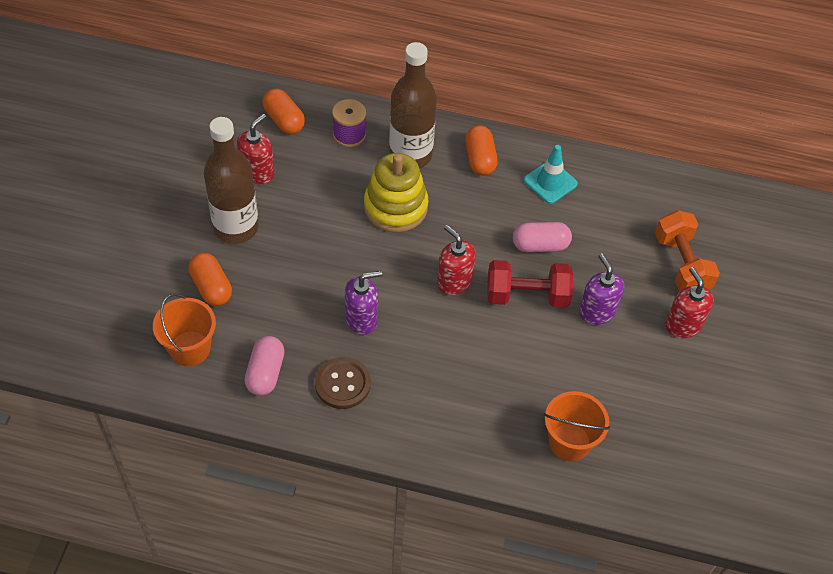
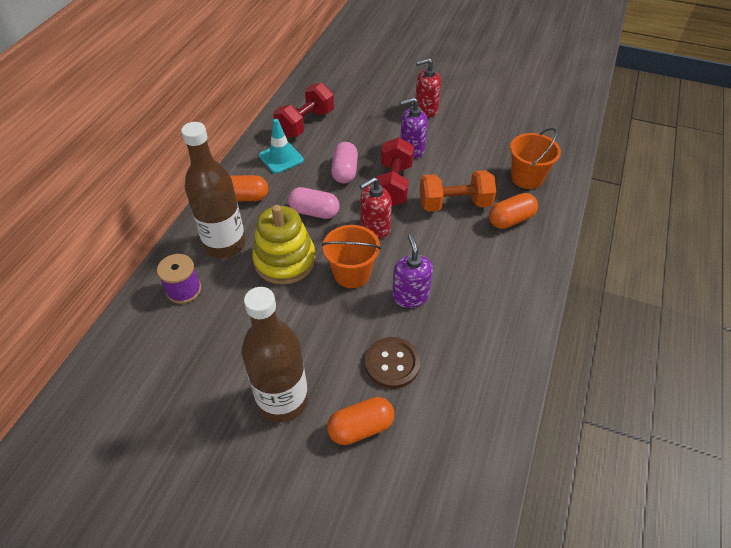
camera: 80 degrees left, 5 degrees down
orange bucket [153,294,216,366] -> orange bucket moved to [322,225,381,288]
red soap dispenser [237,114,275,184] -> none
pink capsule [244,336,285,396] -> pink capsule moved to [288,187,340,219]
orange capsule [262,88,305,134] -> orange capsule moved to [489,193,538,229]
brown button [315,357,371,409] -> brown button moved to [365,337,420,389]
orange dumbbell [655,210,720,291] -> orange dumbbell moved to [419,170,496,212]
none -> red dumbbell [273,83,334,138]

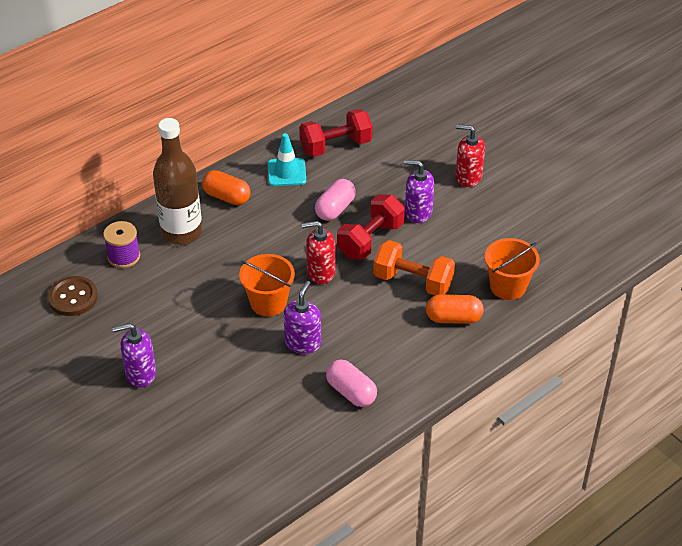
camera: 30 degrees right, 5 degrees down
brown bottle [241,287,308,422] -> purple soap dispenser [112,323,156,387]
yellow stacking toy [252,205,316,285] -> none
pink capsule [288,187,340,219] -> pink capsule moved to [326,360,377,407]
orange capsule [327,397,394,445] -> none
brown button [365,337,420,389] -> brown button moved to [48,276,98,316]

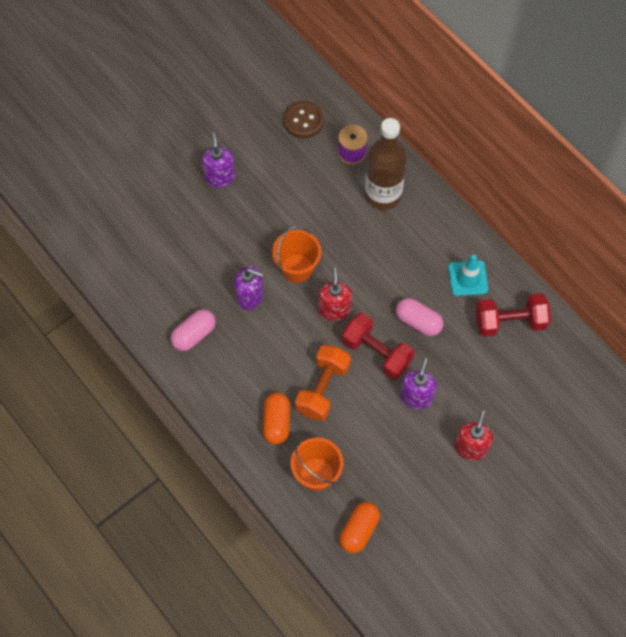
camera: 90 degrees right, 20 degrees up
orange capsule [202,170,251,205] -> orange capsule moved to [339,502,380,553]
red dumbbell [299,109,373,157] -> red dumbbell turned 75 degrees counterclockwise [476,293,551,337]

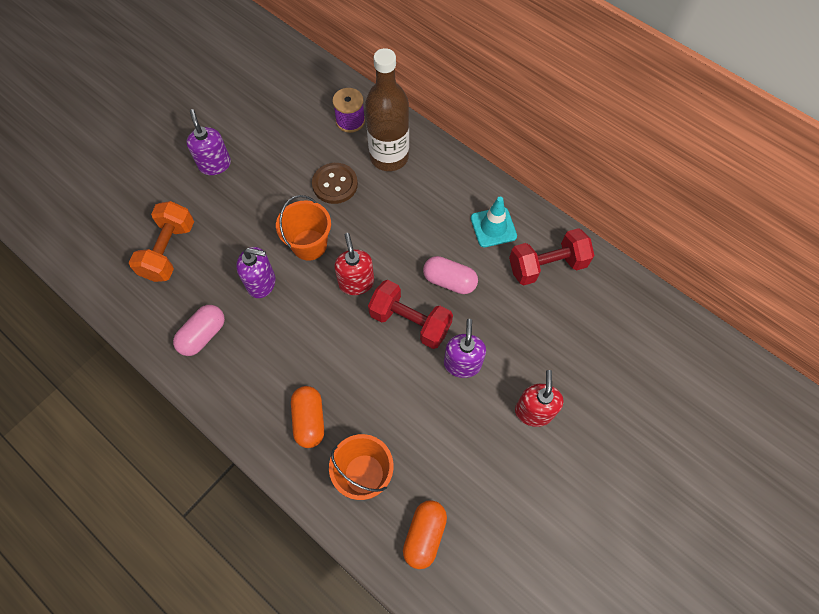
camera: 10 degrees left, 0 degrees up
brown button [283,101,324,138] -> brown button moved to [312,163,358,204]
orange dumbbell [295,344,351,421] -> orange dumbbell moved to [129,201,194,282]

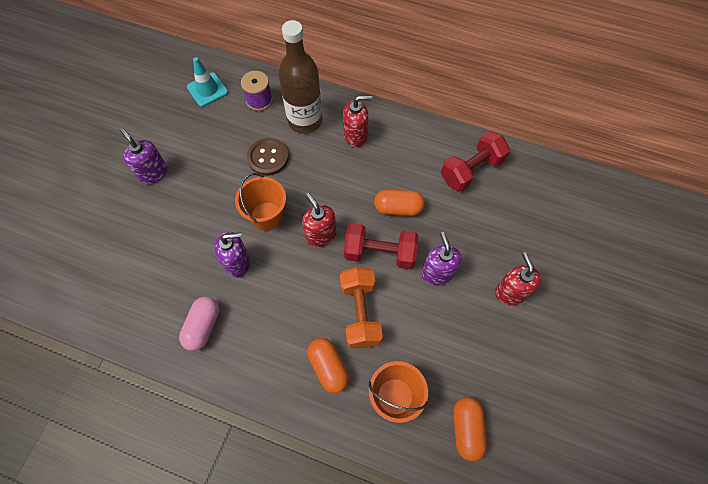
camera: 20 degrees left, 0 degrees up
orange dumbbell [129,201,194,282] -> orange dumbbell moved to [340,267,383,348]
pink capsule [423,256,478,294] -> orange capsule [374,190,425,216]
turquoise traffic cone [471,197,517,247] -> turquoise traffic cone moved to [187,57,228,107]
none -> red soap dispenser [343,96,372,147]

